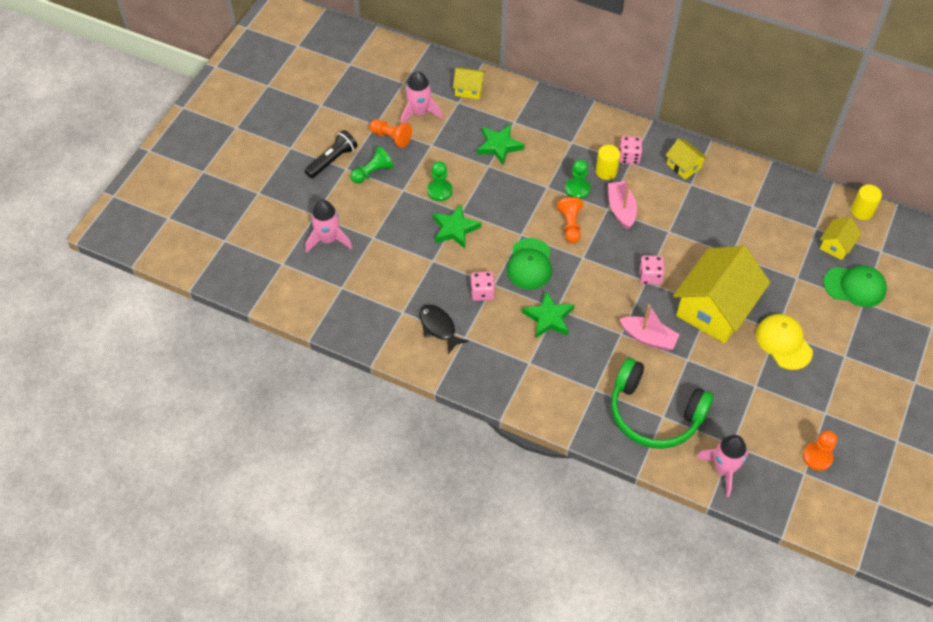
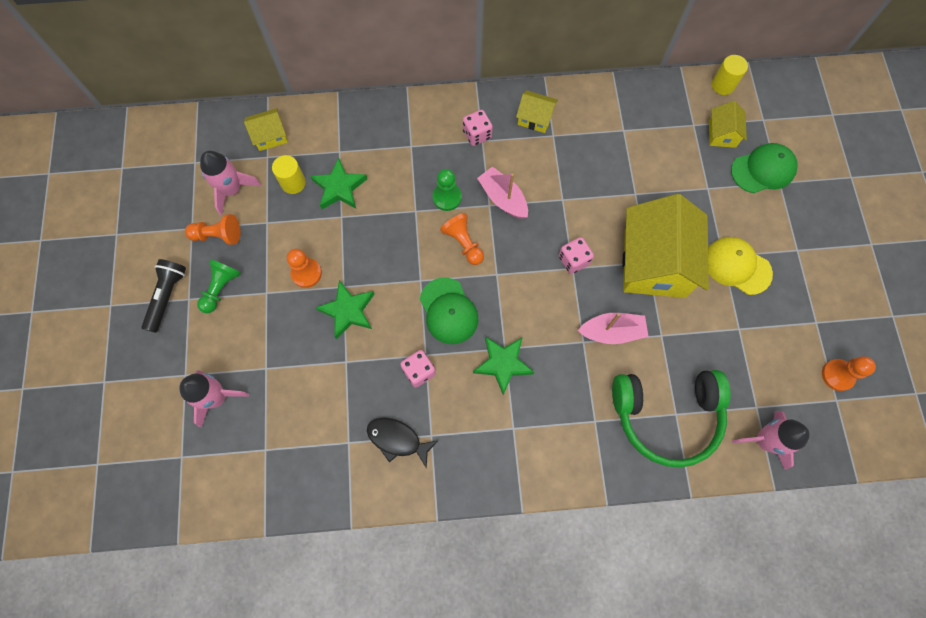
camera: 30 degrees left, 15 degrees up
green pawn [427,161,453,201] -> orange pawn [287,249,322,288]
yellow cylinder [596,145,620,180] -> yellow cylinder moved to [272,155,306,194]

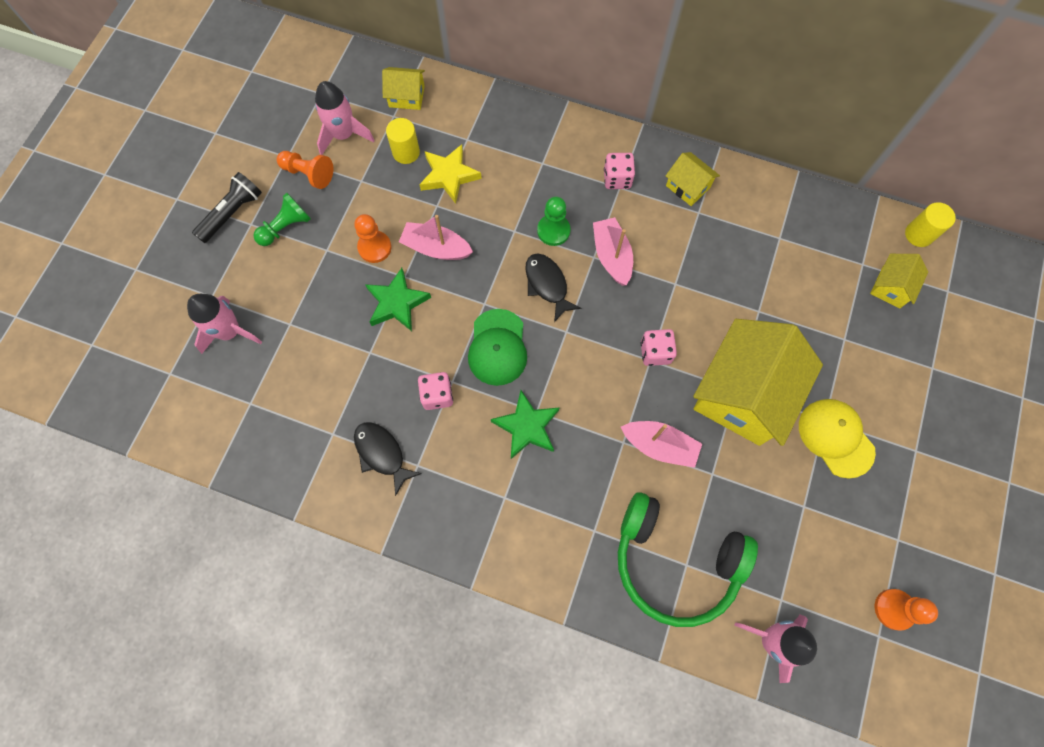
camera: 25 degrees right, 0 degrees up
green star [310,158,367,210] -> yellow star [419,144,482,204]
orange pawn [440,213,484,265] -> black fish [526,253,581,322]
green cap [731,143,798,193] -> none
none -> pink boat [399,215,473,260]

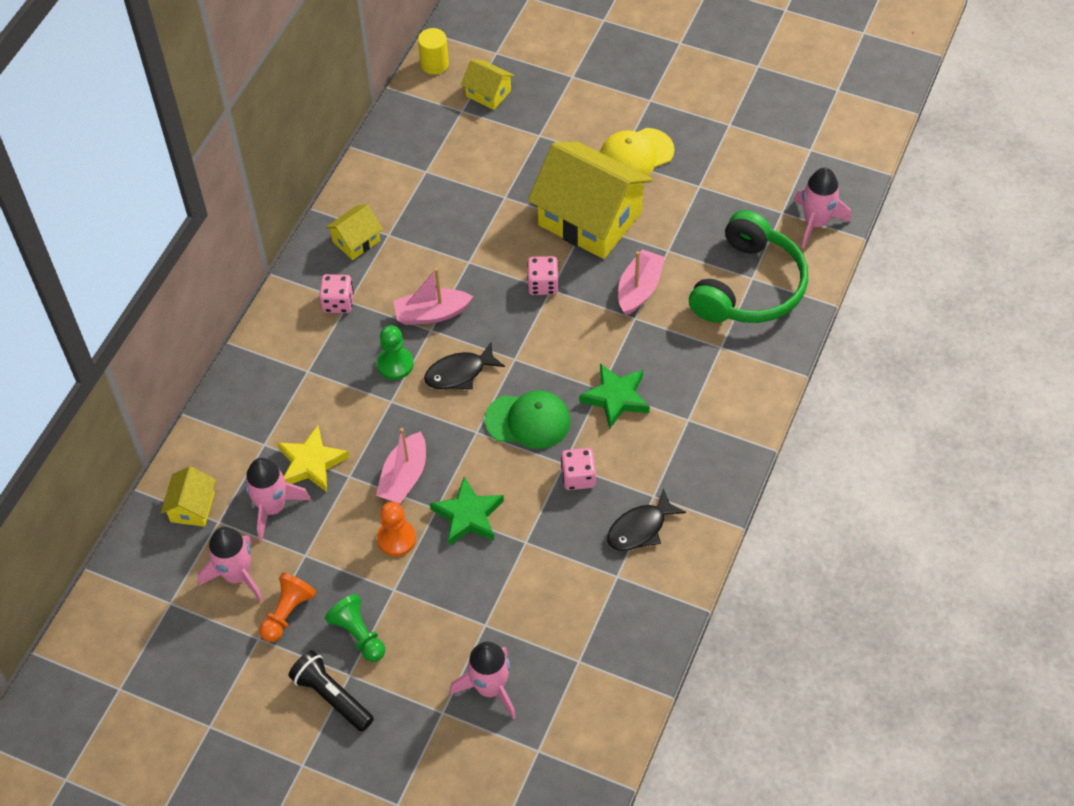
camera: 85 degrees left, 15 degrees down
yellow cylinder [386,118,420,164] -> pink rocket [245,458,311,541]
orange pawn [875,589,938,631] -> none

